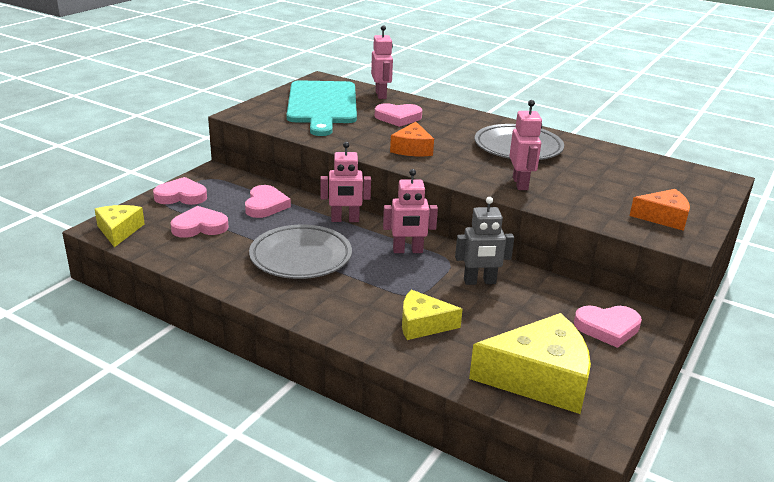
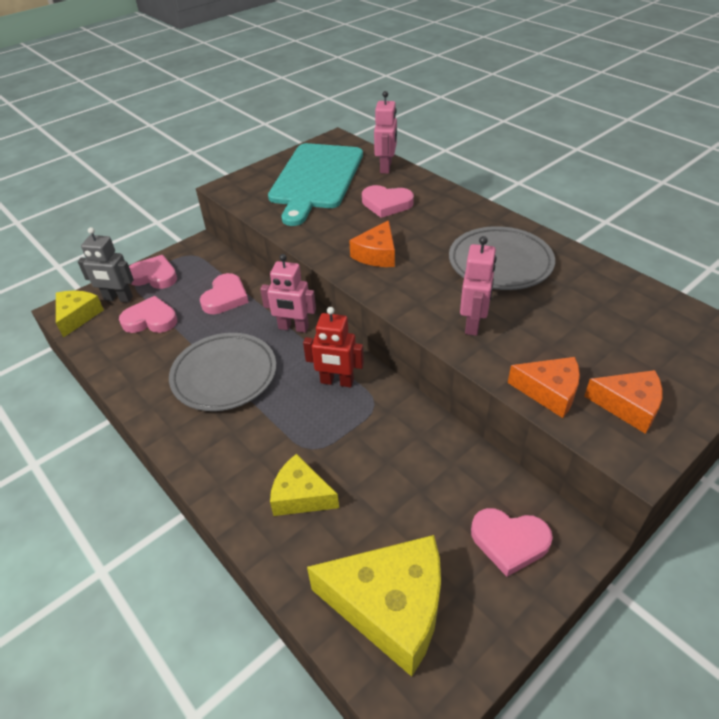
camera: 20 degrees right, 15 degrees up
pink robot [383,169,438,253] -> red robot [303,307,364,387]
grey robot [455,197,514,285] -> grey robot moved to [78,227,134,303]
none -> orange cheese [508,357,580,418]

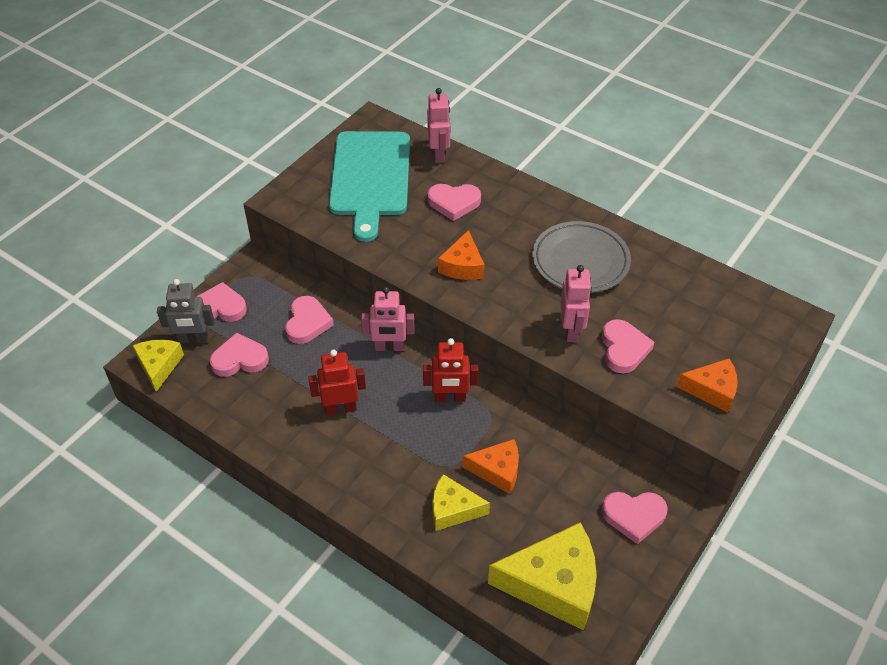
camera: 15 degrees left, 5 degrees up
grey plate [169,333,276,411] -> red robot [308,349,366,415]
orange cheese [508,357,580,418] -> orange cheese moved to [463,439,519,494]
none -> pink heart [602,319,655,373]

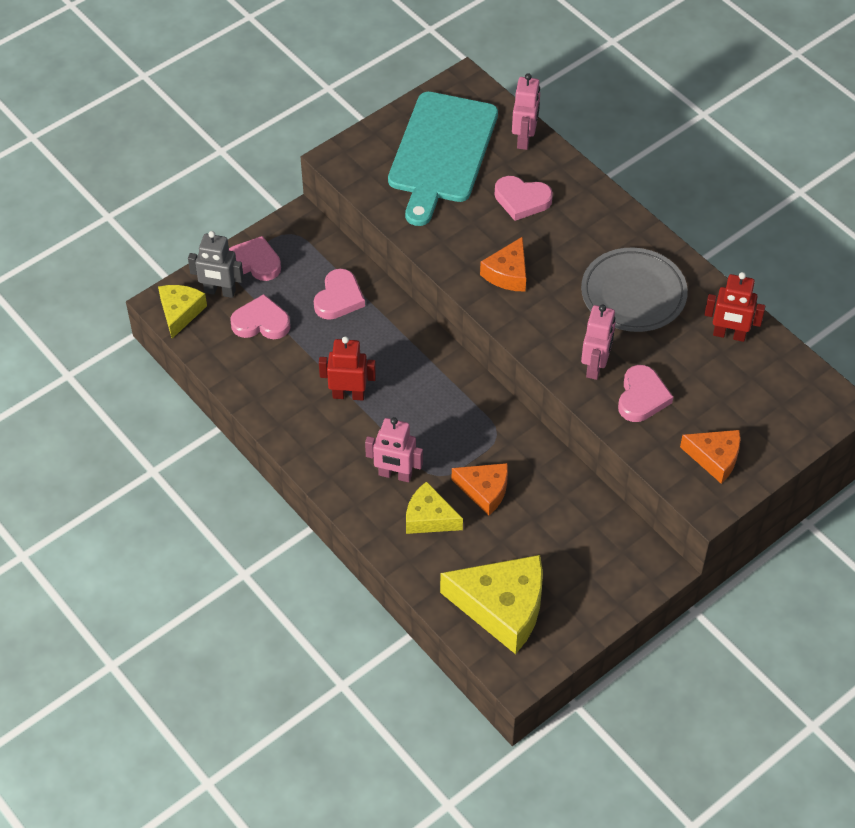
camera: 15 degrees right, 5 degrees up
pink robot [361,287,415,351] -> pink robot moved to [365,417,423,482]
red robot [423,338,478,402] -> red robot moved to [704,272,765,342]
pink heart [602,492,668,544] -> none

